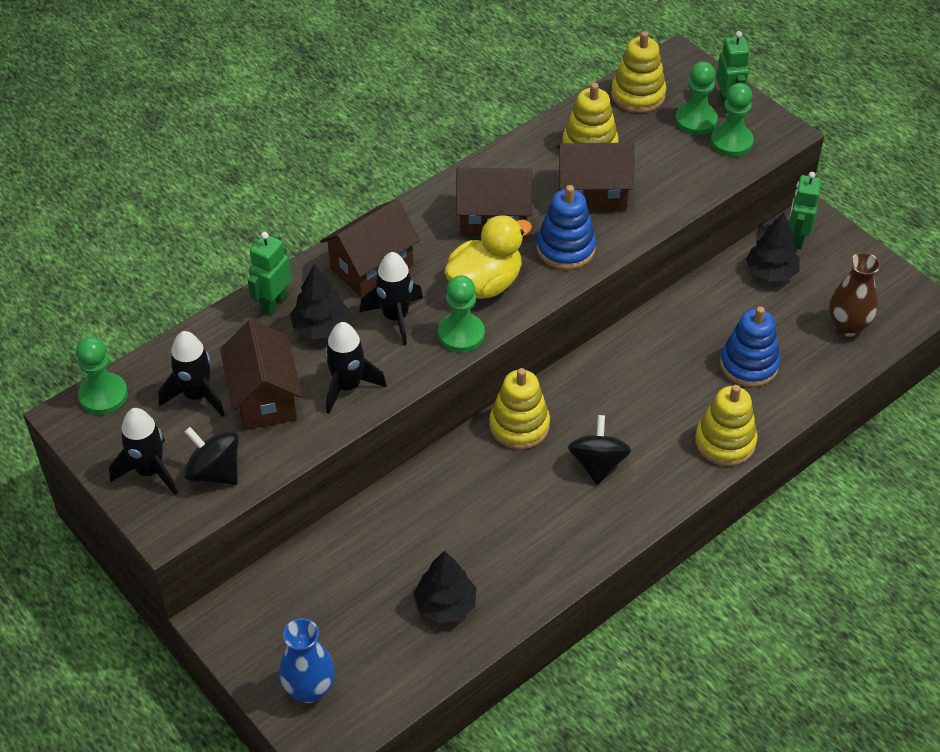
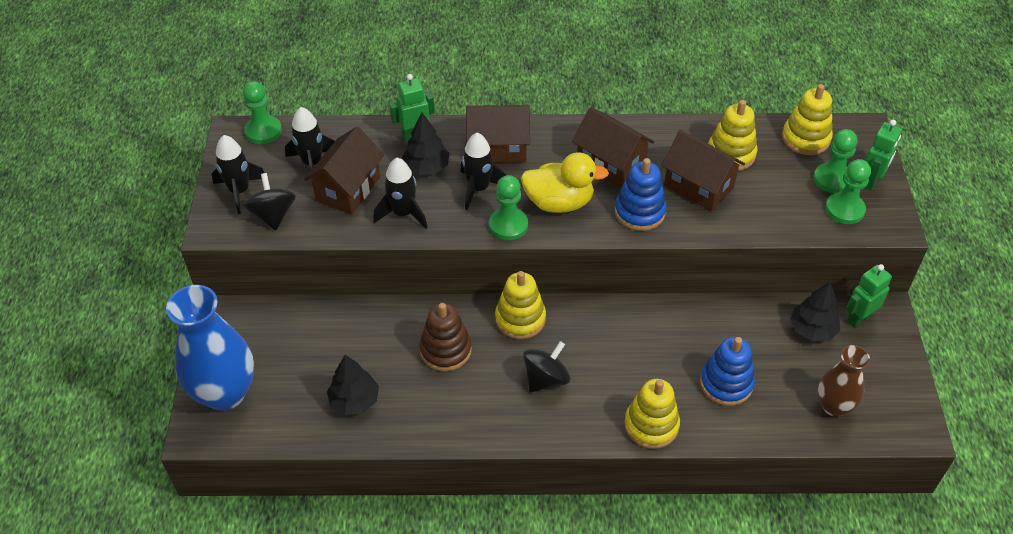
camera: 40 degrees right, 0 degrees up
blue vase [279,618,335,703] -> blue vase [166,285,254,411], size x1.71
none -> brown stacking toy [419,303,472,371]

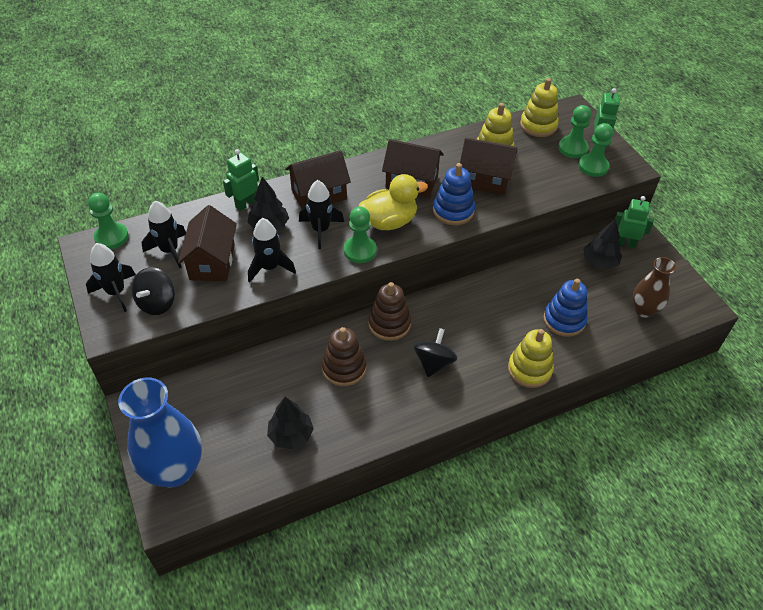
camera: 25 degrees left, 0 degrees up
black spinning top [243,173,296,230] -> black spinning top turned 120 degrees counterclockwise [132,267,175,315]
yellow stacking toy [495,271,546,339] -> brown stacking toy [368,282,411,341]
green robot [846,264,892,328] -> green robot turned 75 degrees clockwise [615,196,654,249]

